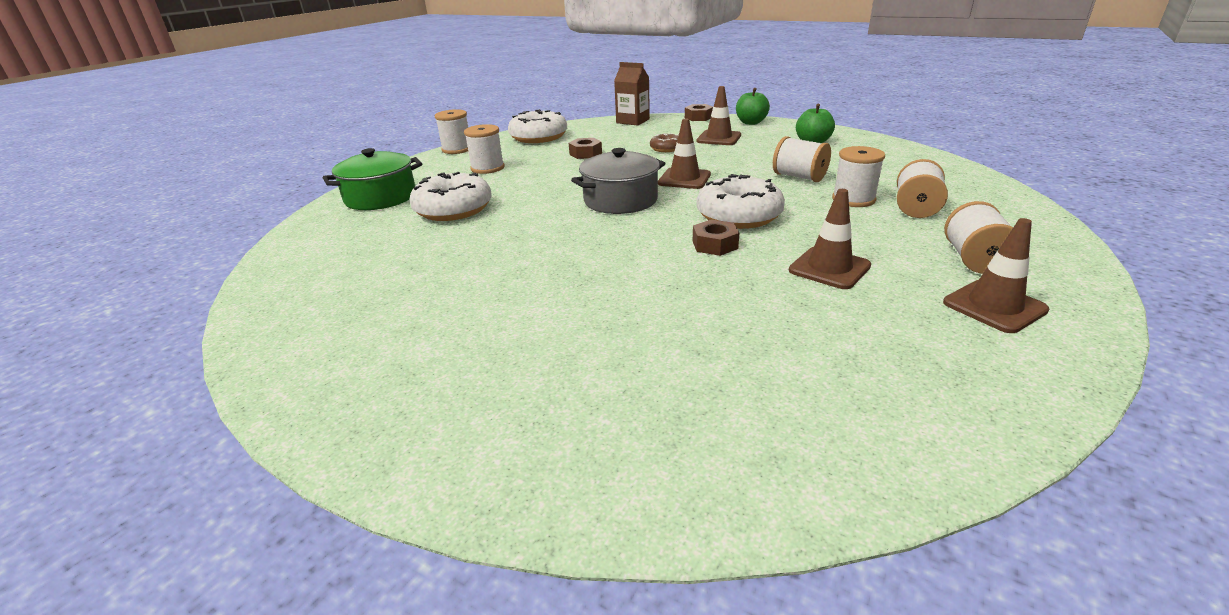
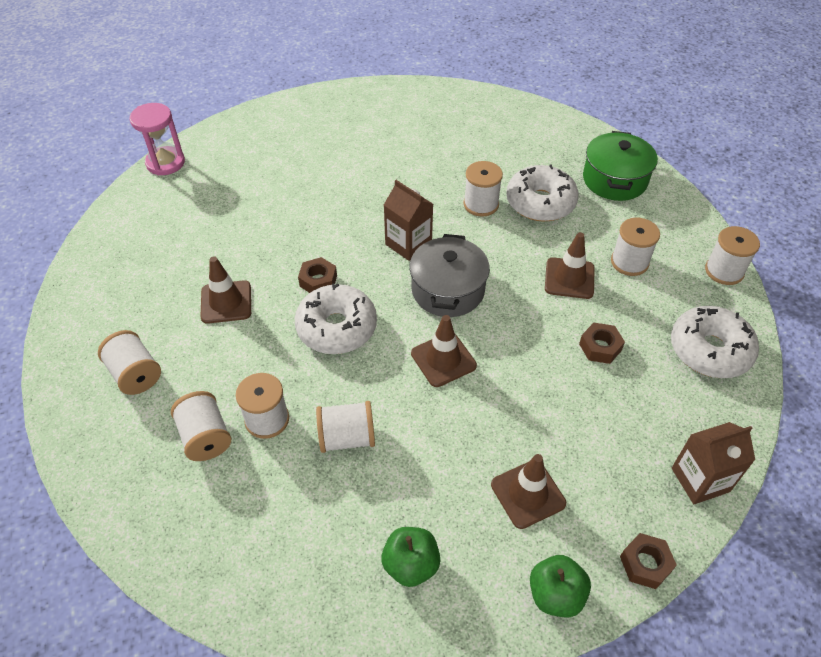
camera: 130 degrees right, 20 degrees up
brown donut [650,133,679,152] -> none
brown traffic cone [943,218,1049,333] -> brown traffic cone moved to [545,232,595,299]
none -> pink hourglass [129,103,185,175]
none -> brown carton [384,180,433,261]
none -> white spool [463,161,503,217]

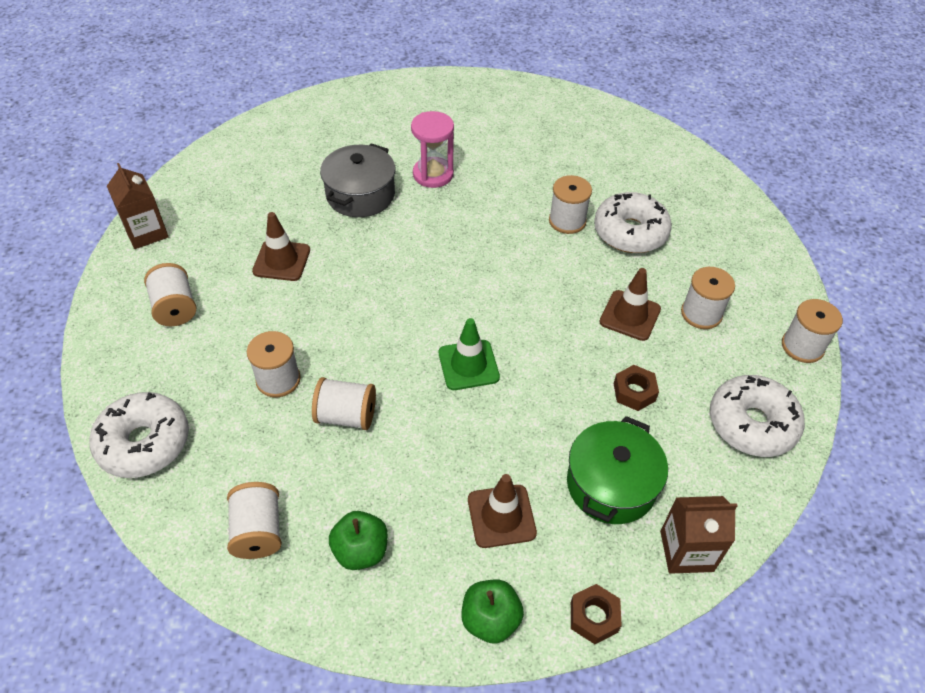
camera: 15 degrees right, 0 degrees up
pink hourglass [129,103,185,175] -> pink hourglass moved to [411,111,454,188]
white spool [171,391,232,461] -> white spool moved to [227,482,282,559]
white donut [295,283,377,354] -> white donut moved to [89,392,189,478]
brown nut [298,257,337,293] -> none
brown carton [384,180,433,261] -> brown carton moved to [107,163,169,249]
grey pot [409,234,490,317] -> grey pot moved to [320,143,396,217]
brown traffic cone [411,315,477,387] -> green traffic cone [439,318,500,390]
green pot [583,131,658,201] -> green pot moved to [567,416,668,524]

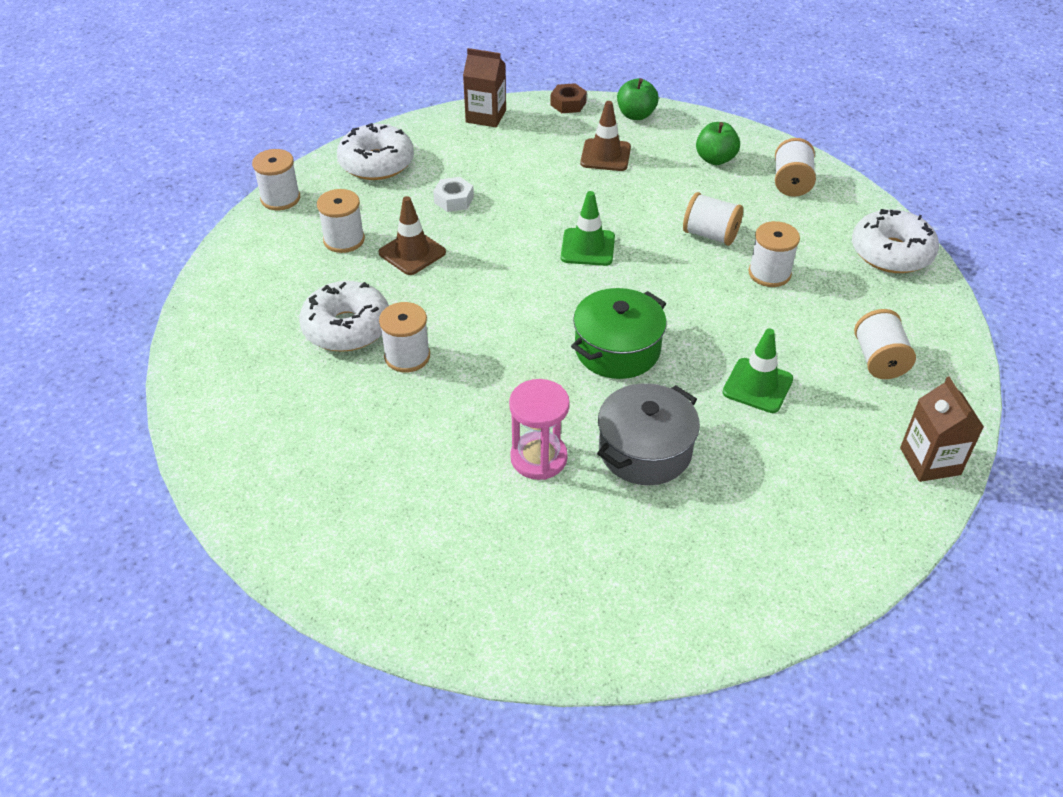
camera: 160 degrees left, 5 degrees down
brown traffic cone [252,212,310,281] -> green traffic cone [722,328,793,413]
green pot [567,416,668,524] -> green pot moved to [571,288,667,379]
brown nut [614,365,659,411] -> white nut [433,177,474,212]

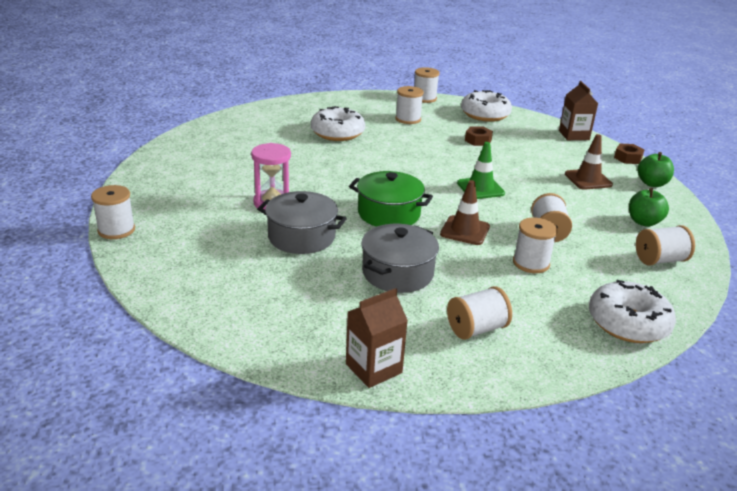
camera: 65 degrees right, 15 degrees down
brown traffic cone [379,196,446,275] -> brown traffic cone moved to [440,180,490,245]
white spool [379,302,430,372] -> white spool moved to [91,185,135,239]
white nut [433,177,474,212] -> brown nut [465,127,493,146]
green traffic cone [722,328,793,413] -> grey pot [361,224,439,293]

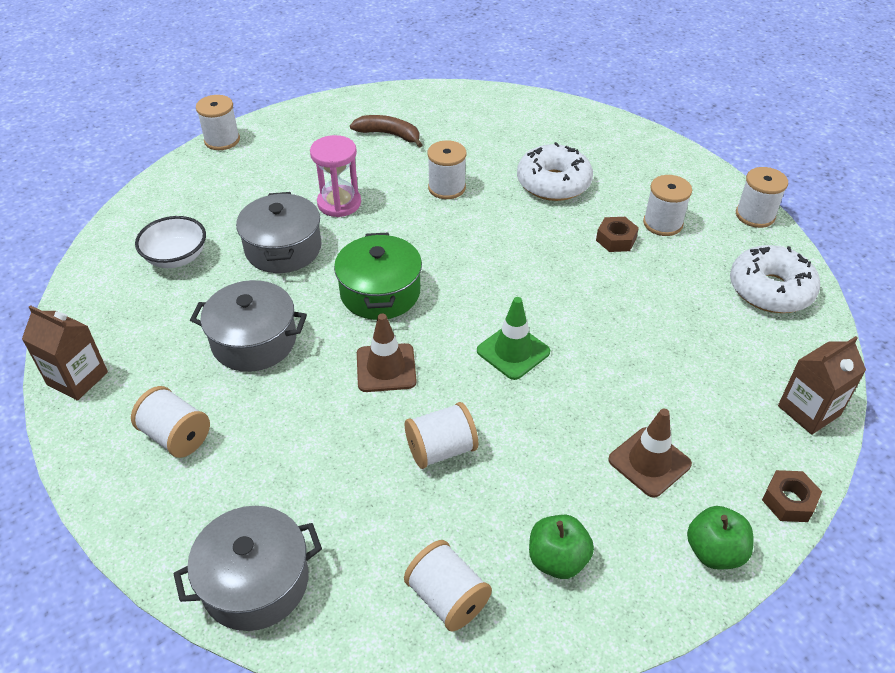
camera: 65 degrees right, 15 degrees up
brown nut [465,127,493,146] -> brown nut moved to [596,217,639,252]
white spool [513,218,558,273] -> white spool moved to [427,140,467,199]
white donut [589,280,676,343] -> grey pot [173,506,322,631]
none -> white bowl [135,216,206,268]
none -> brown banana [350,115,423,147]

